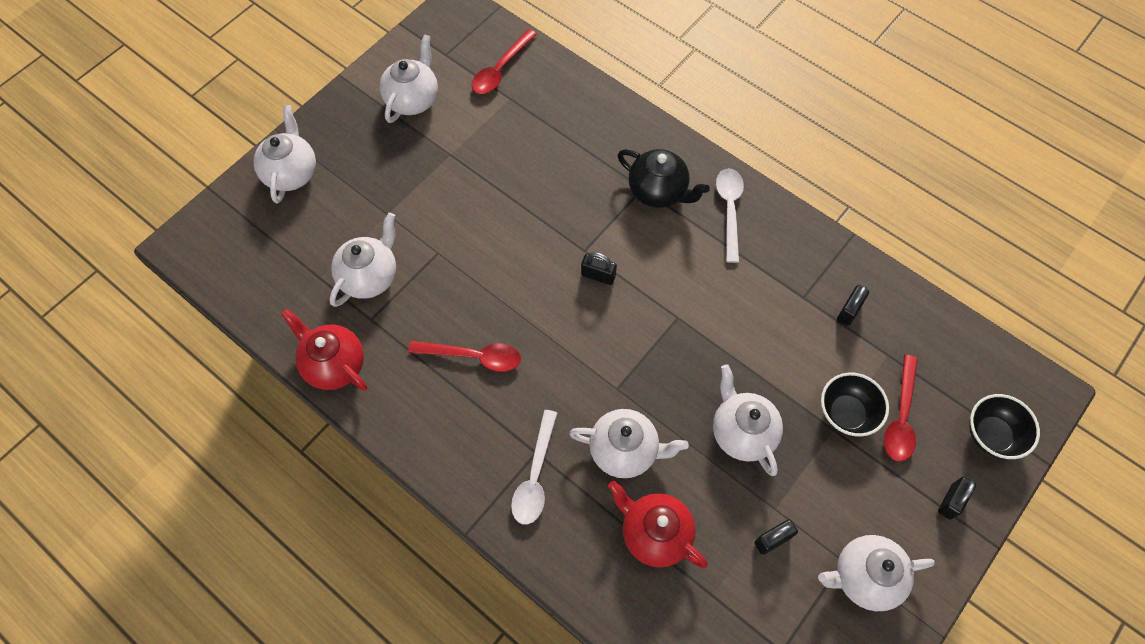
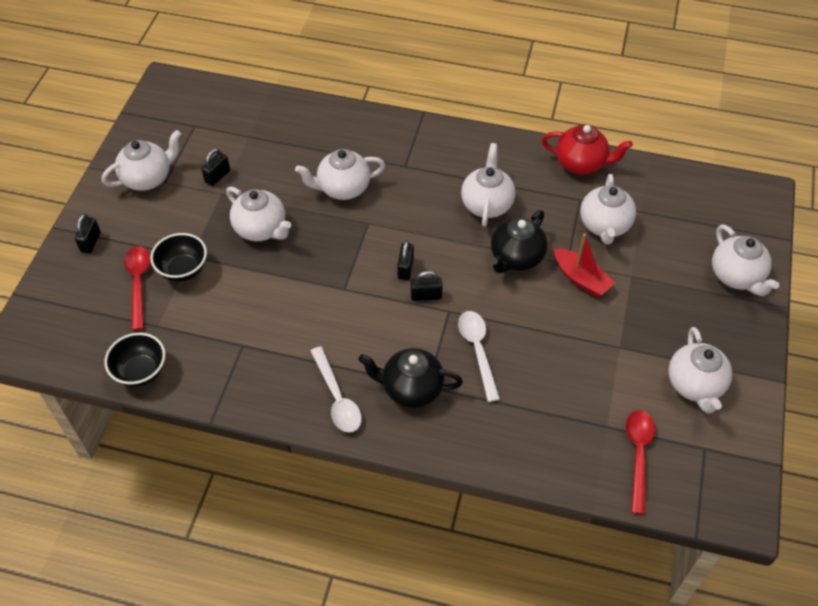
camera: 155 degrees right, 10 degrees down
red spoon [408,341,521,372] -> white teapot [461,143,515,227]
white spoon [511,410,557,525] -> white spoon moved to [458,311,500,402]
red teapot [608,481,708,568] -> none
black padlock [837,285,869,326] -> black padlock moved to [397,240,414,280]
black bowl [969,394,1040,459] -> black bowl moved to [104,333,166,387]
none -> black teapot [491,210,547,273]
none -> red boat [554,233,615,297]

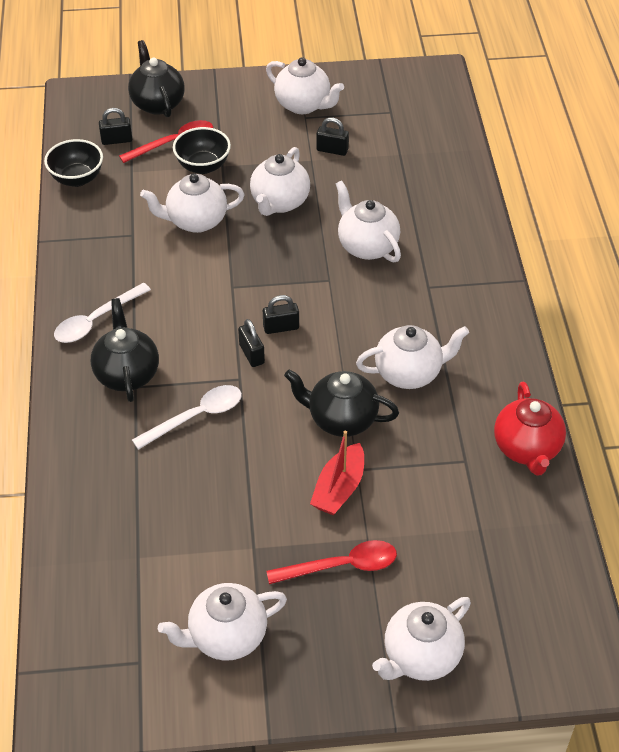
camera: 70 degrees right, 5 degrees down
black padlock [75,214,101,253] -> black padlock moved to [99,108,132,145]
white teapot [580,174,636,245] -> white teapot moved to [140,174,244,233]
red spoon [626,410,655,515] -> red spoon moved to [266,540,397,584]
none -> black teapot [128,40,185,118]

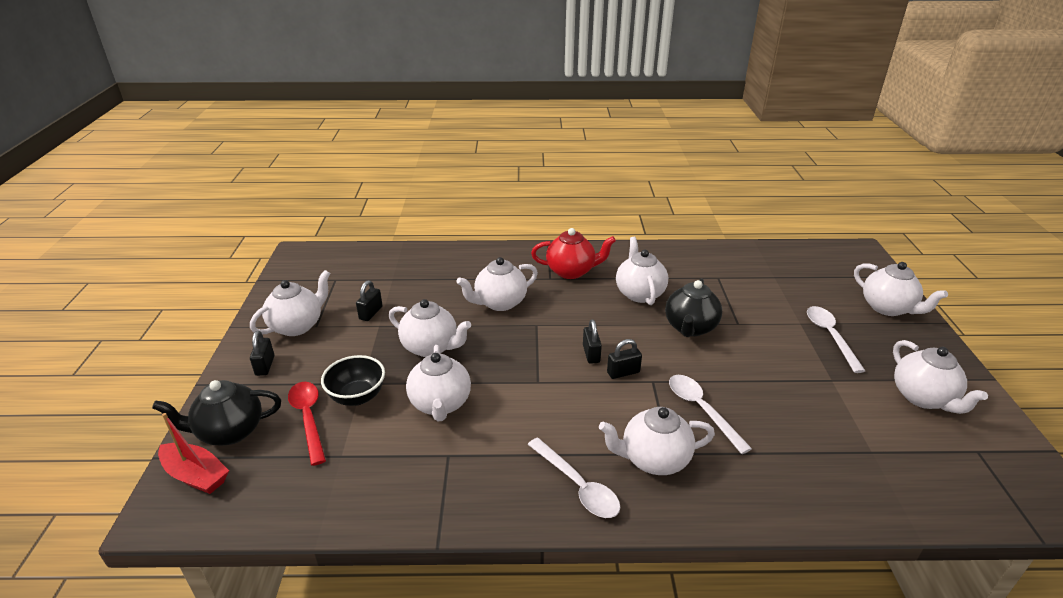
camera: 85 degrees left, 15 degrees down
black bowl [44,139,103,187] -> none
black teapot [91,298,159,402] -> white teapot [599,407,715,475]
black padlock [99,108,132,145] -> black padlock moved to [250,331,274,376]
red spoon [266,540,397,584] -> white spoon [807,306,865,373]
red boat [310,431,364,515] -> red boat moved to [158,413,229,494]
red teapot [494,382,566,475] -> red teapot moved to [531,228,616,279]

